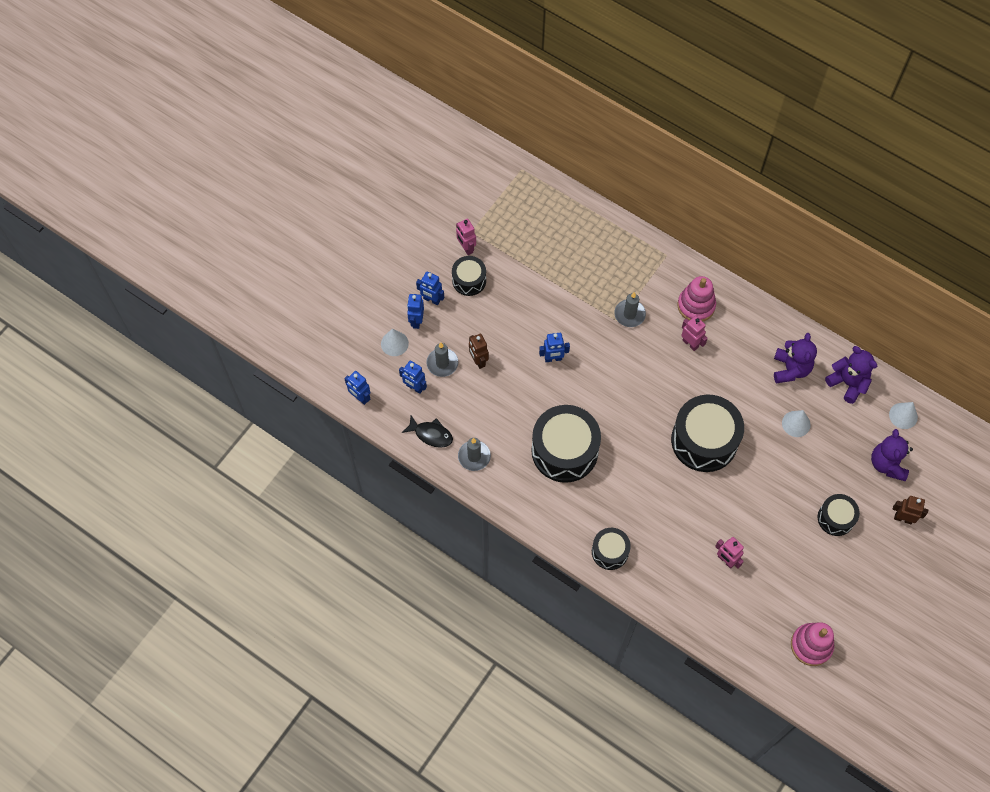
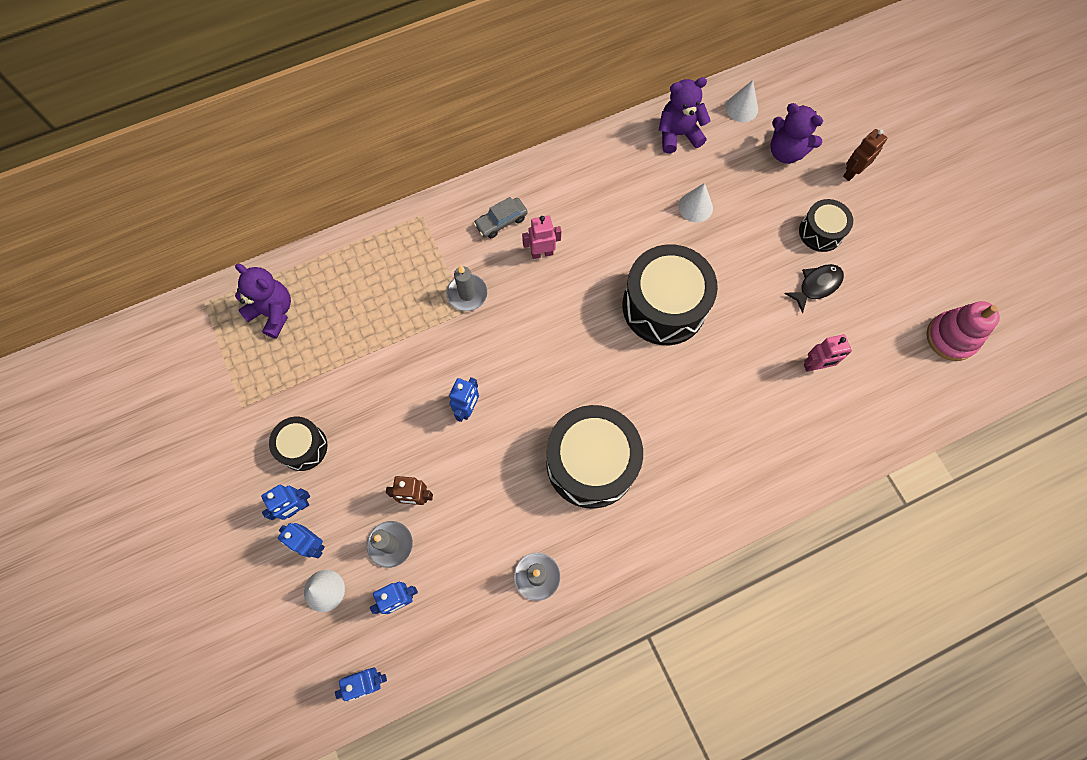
camera: 60 degrees left, 5 degrees up
black fish [402,416,453,448] -> black fish moved to [784,264,844,314]
pink robot [456,218,476,255] -> none
black drum [592,528,631,570] -> none
pink stacking toy [677,276,716,322] -> grey car [474,197,528,238]
purple teddy bear [774,333,817,383] -> purple teddy bear moved to [235,264,291,339]

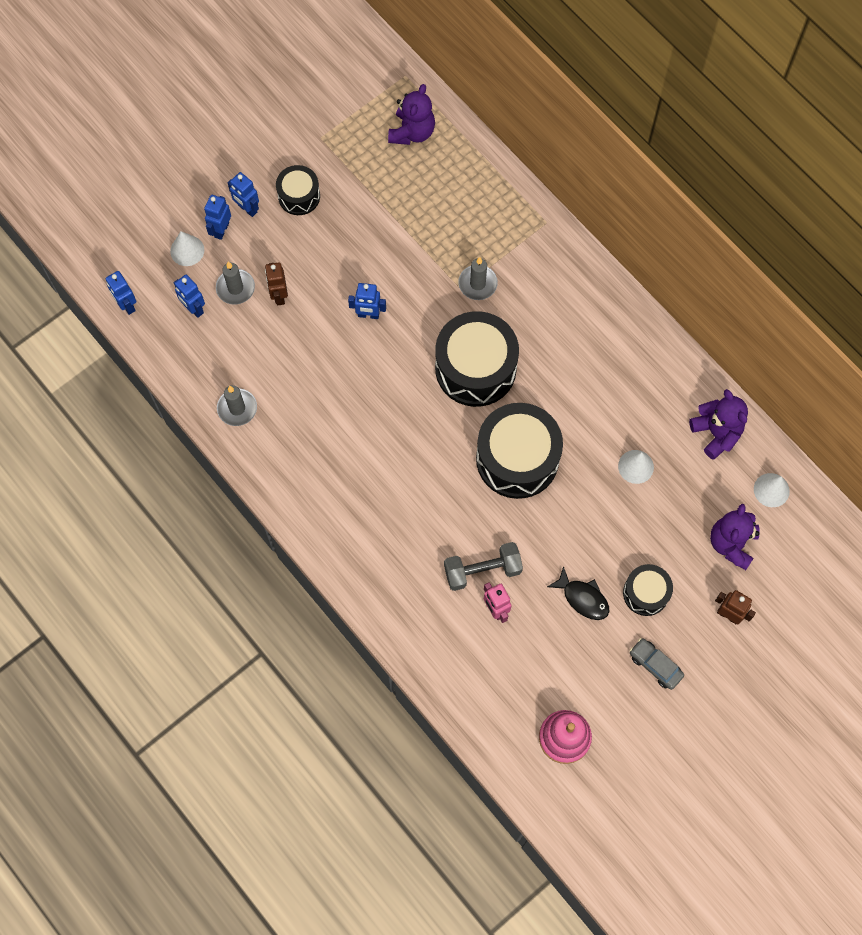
camera: 75 degrees right, 0 degrees up
grey car [474,197,528,238] -> grey car moved to [629,638,684,690]
pink robot [522,216,561,259] -> none
black drum [546,405,643,509] -> black drum moved to [435,311,519,407]
none -> grey dumbbell [444,542,523,591]

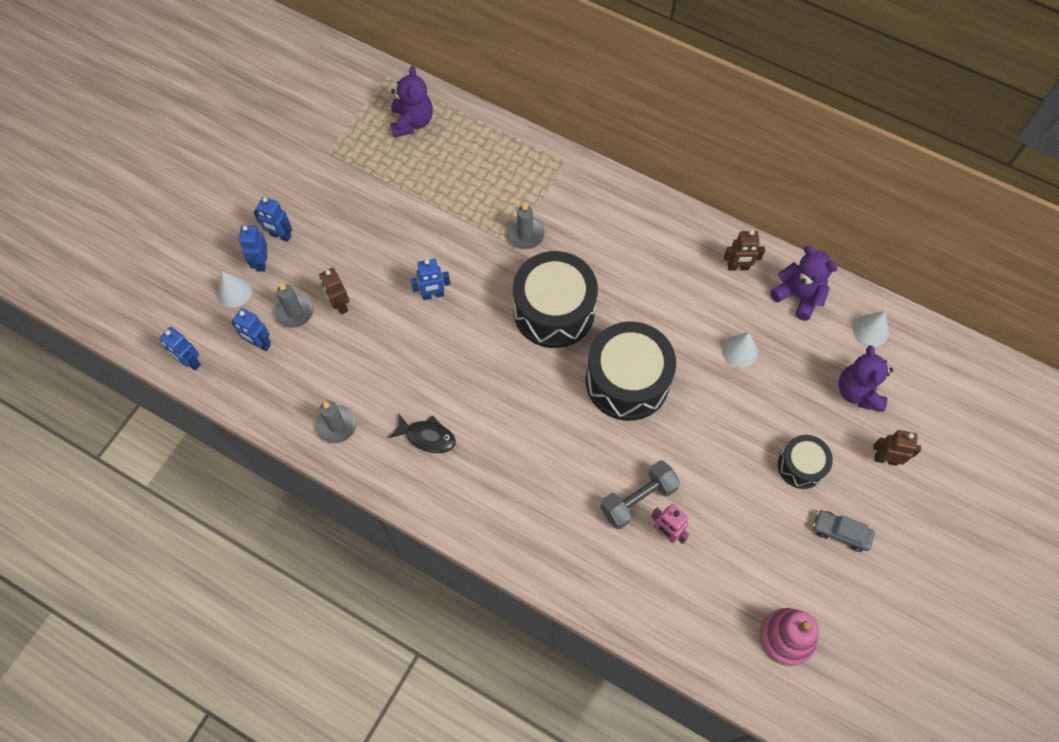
camera: 20 degrees left, 5 degrees down
black drum [276,165,320,215] -> none
black fish [547,566,609,620] -> black fish moved to [389,414,456,453]
none -> brown robot [724,230,765,270]

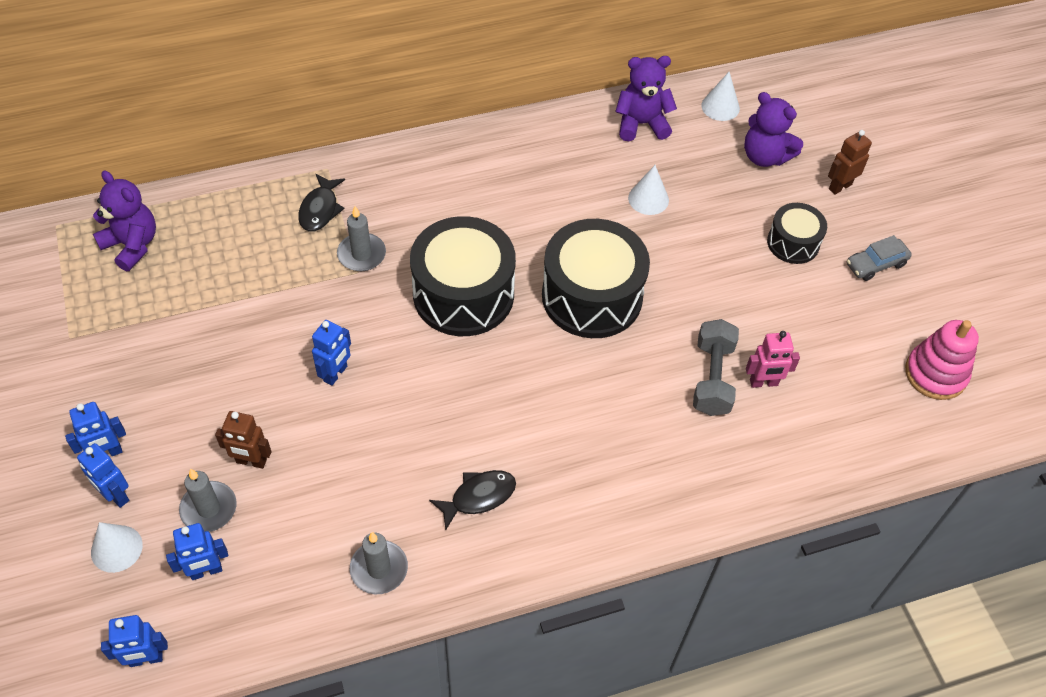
camera: 50 degrees left, 10 degrees down
brown robot [724,230,765,270] -> none
none -> black fish [298,174,345,232]

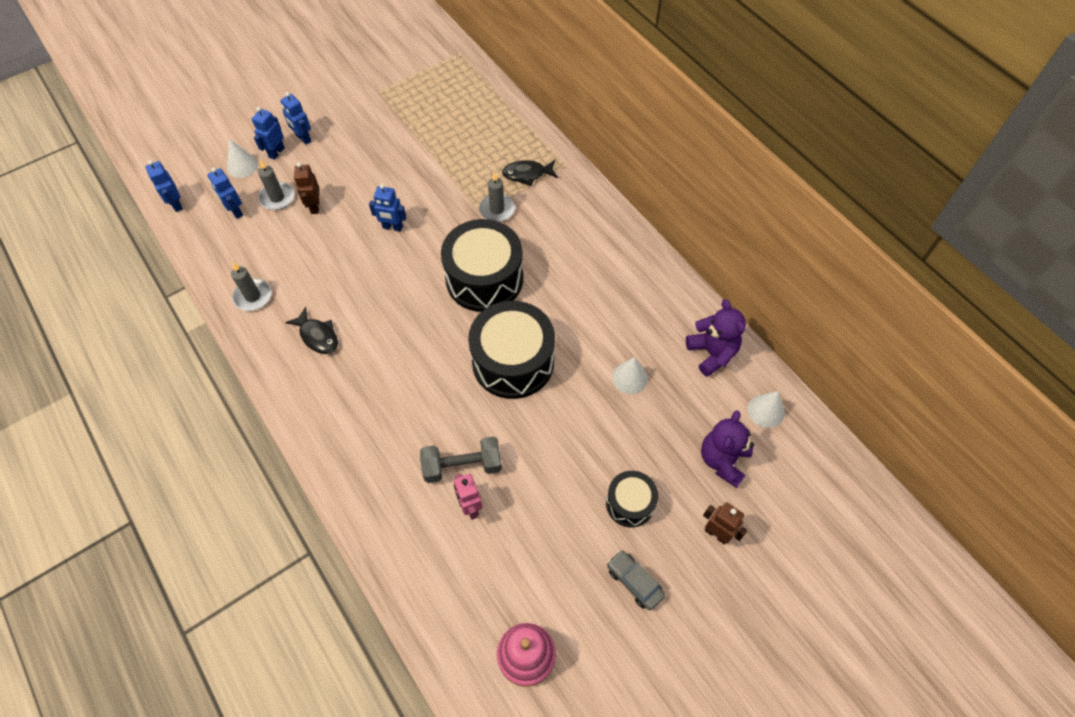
camera: 75 degrees right, 5 degrees up
purple teddy bear [93,171,156,271] -> none

